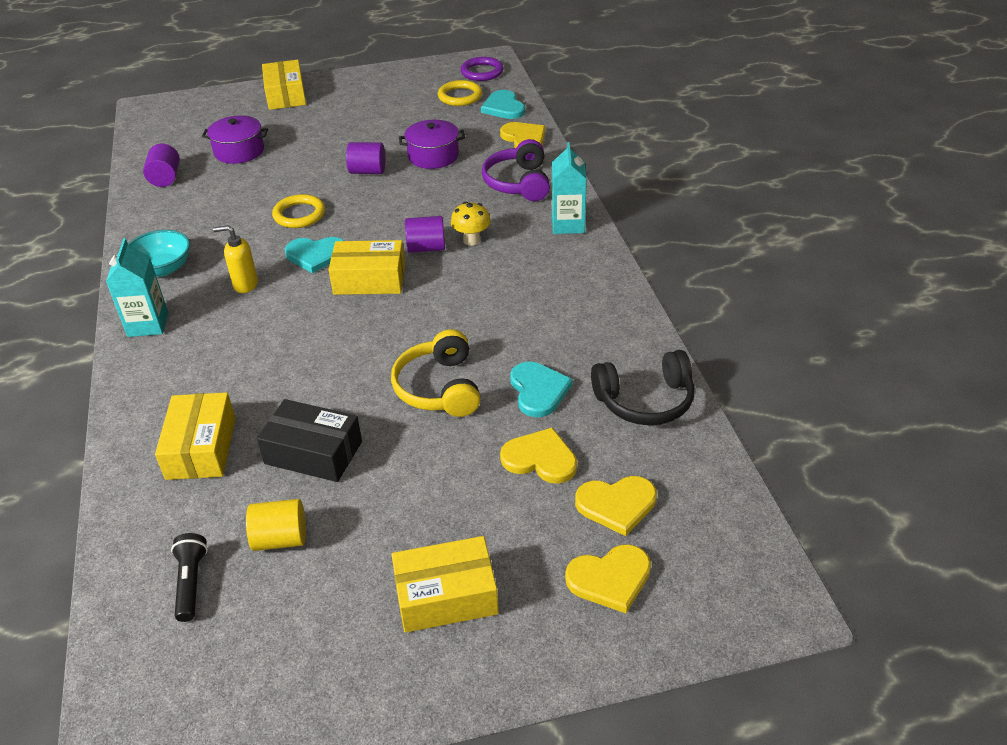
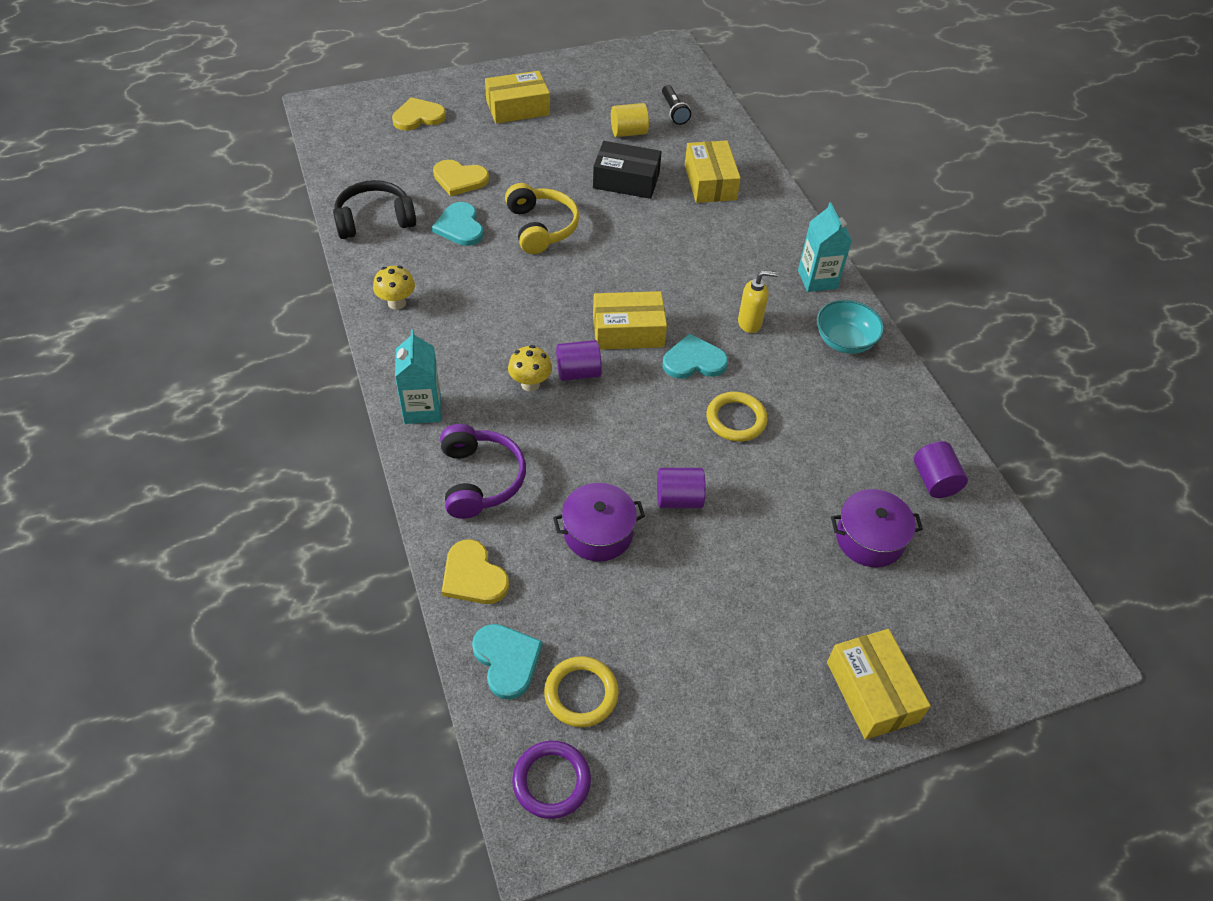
camera: 170 degrees right, 10 degrees up
yellow heart [575,476,657,536] -> none
none -> yellow mushroom [373,266,415,310]

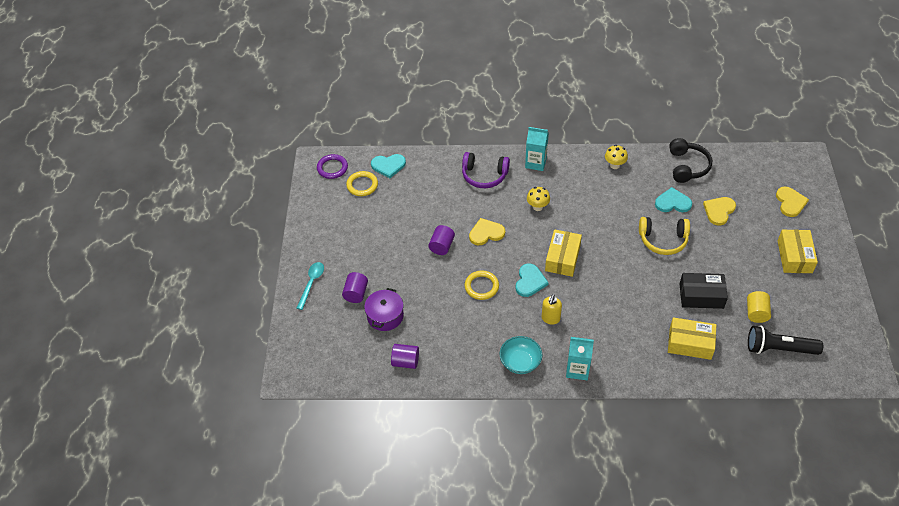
camera: 115 degrees right, 0 degrees up
yellow heart [442,539,509,604] -> yellow heart moved to [469,218,505,245]
purple pot [553,483,645,562] -> none
purple cylinder [556,340,602,381] -> purple cylinder moved to [342,272,368,303]
black box [593,141,662,199] -> black box turned 60 degrees clockwise [680,273,728,309]
black flashlight [662,85,691,125] -> black flashlight [748,326,823,355], size x1.71
yellow box [827,629,931,740] -> turquoise spoon [297,262,324,310]

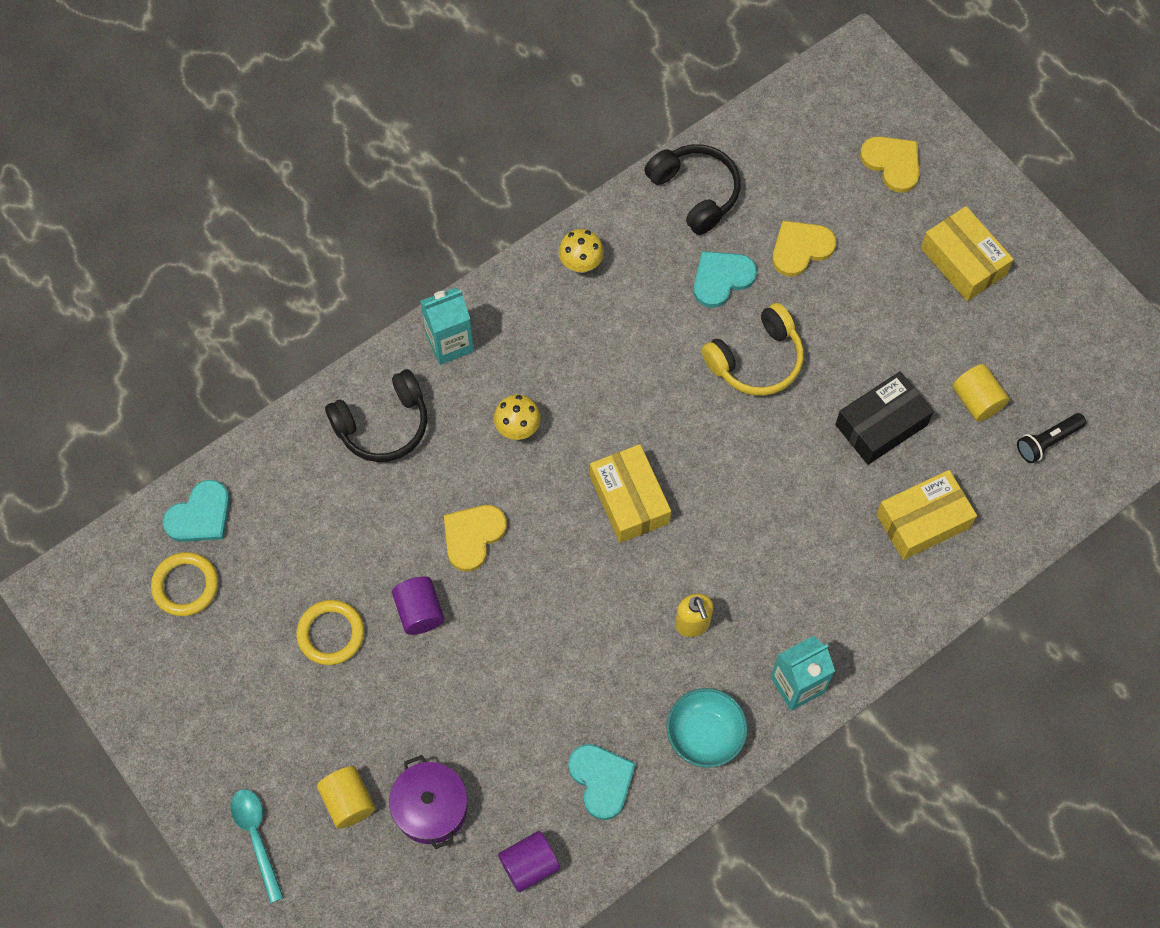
camera: 40 degrees left, 15 degrees up
purple ring [317,154,348,179] -> none
purple cylinder [342,272,368,303] -> yellow cylinder [317,766,375,829]
purple headphones [462,152,510,188] -> black headphones [325,369,427,462]
yellow ring [465,271,499,300] -> yellow ring moved to [296,600,364,665]
turquoise heart [516,264,549,297] -> turquoise heart moved to [568,744,636,820]
yellow heart [703,197,736,225] -> yellow heart turned 60 degrees clockwise [772,221,836,277]
black flashlight [748,326,823,355] -> black flashlight [1017,413,1086,463], size x0.59

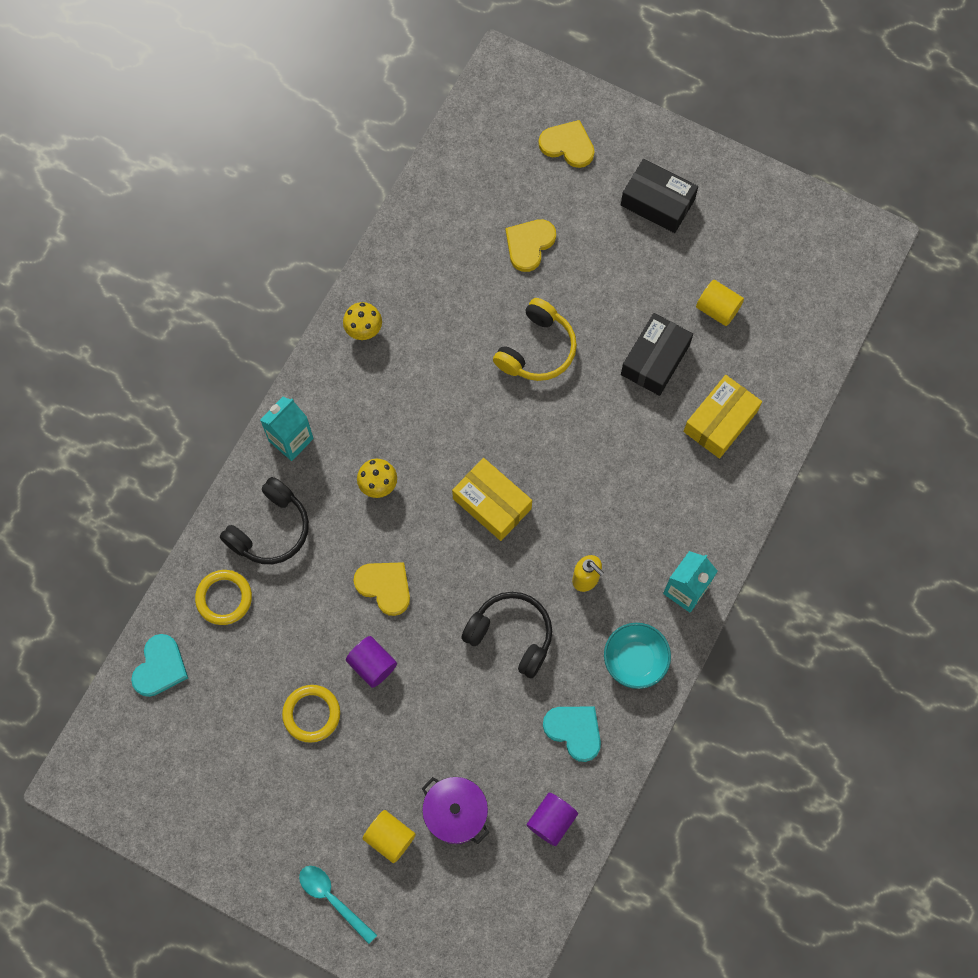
camera: 25 degrees left, 5 degrees up
yellow ring [151,552,218,616] -> yellow ring moved to [195,570,252,625]
yellow heart [444,505,507,571] -> yellow heart turned 120 degrees clockwise [353,562,410,616]
black headphones [644,144,740,235] -> black headphones moved to [461,592,552,678]
turquoise heart [694,251,757,308] -> none
yellow box [921,206,1014,301] -> black box [621,159,698,233]
black flashlight [1017,413,1086,463] -> none

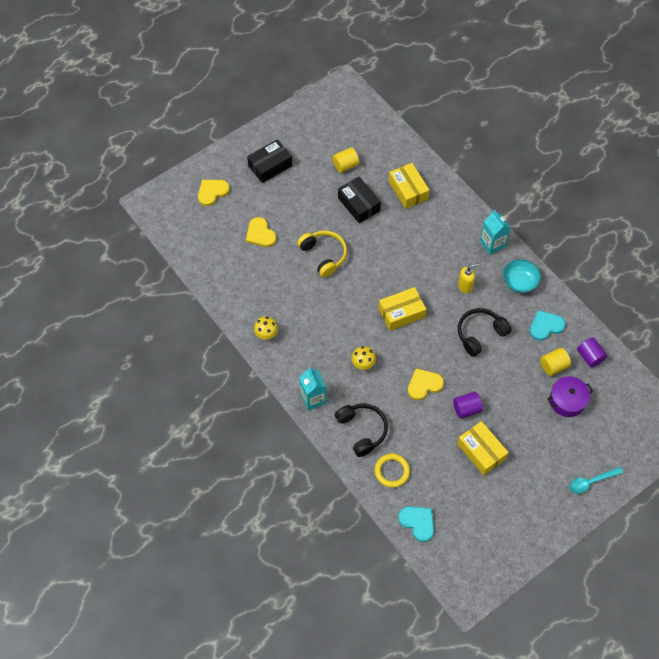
camera: 65 degrees left, 10 degrees down
yellow ring [282,685,340,743] -> yellow box [457,421,509,475]
yellow cylinder [363,810,416,863] -> yellow cylinder moved to [540,348,571,376]

